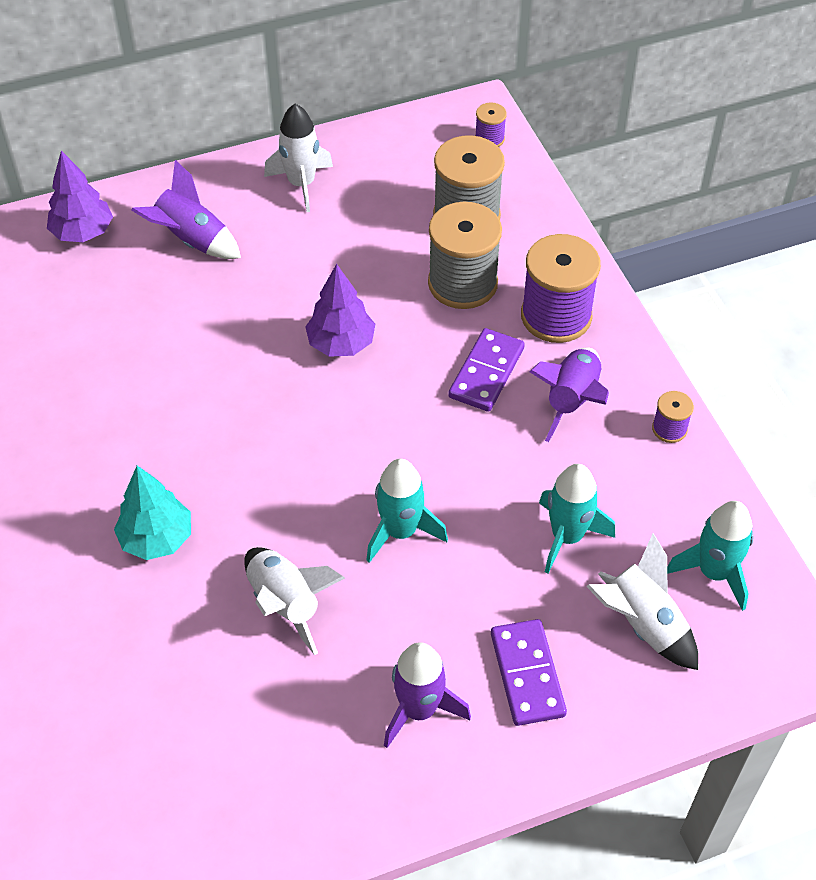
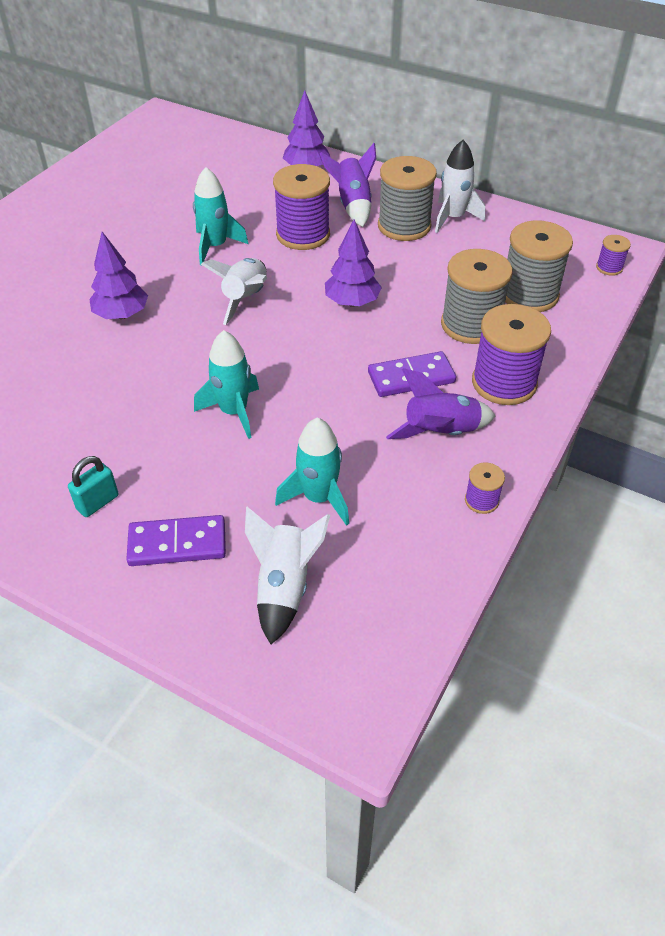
camera: 50 degrees right, 5 degrees down
turquoise tree [114,466,191,560] -> purple tree [89,232,148,319]
white rocket [244,547,345,655] -> white rocket moved to [201,258,267,325]
purple rocket [384,642,471,748] -> turquoise padlock [68,456,118,517]
purple domino [491,619,567,726] -> purple domino turned 45 degrees clockwise [126,515,226,566]
turquoise rocket [667,501,753,611] -> turquoise rocket moved to [193,167,249,265]
none -> purple spool [273,164,330,250]
none -> grey spool [378,156,437,241]

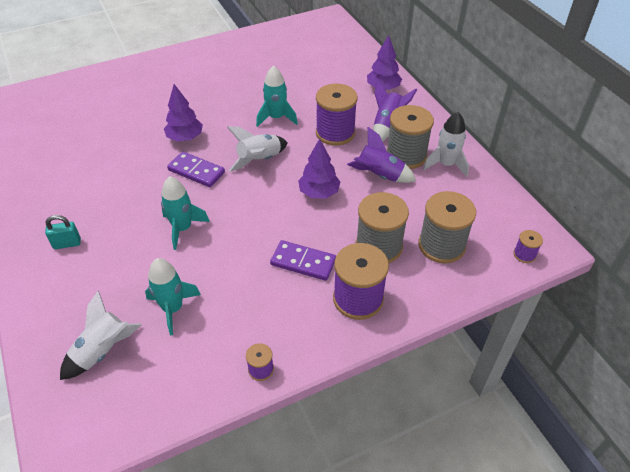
camera: 35 degrees right, 0 degrees up
purple domino [126,515,226,566] -> purple domino moved to [167,152,225,187]
purple rocket [386,368,495,439] -> purple rocket moved to [347,127,416,183]

